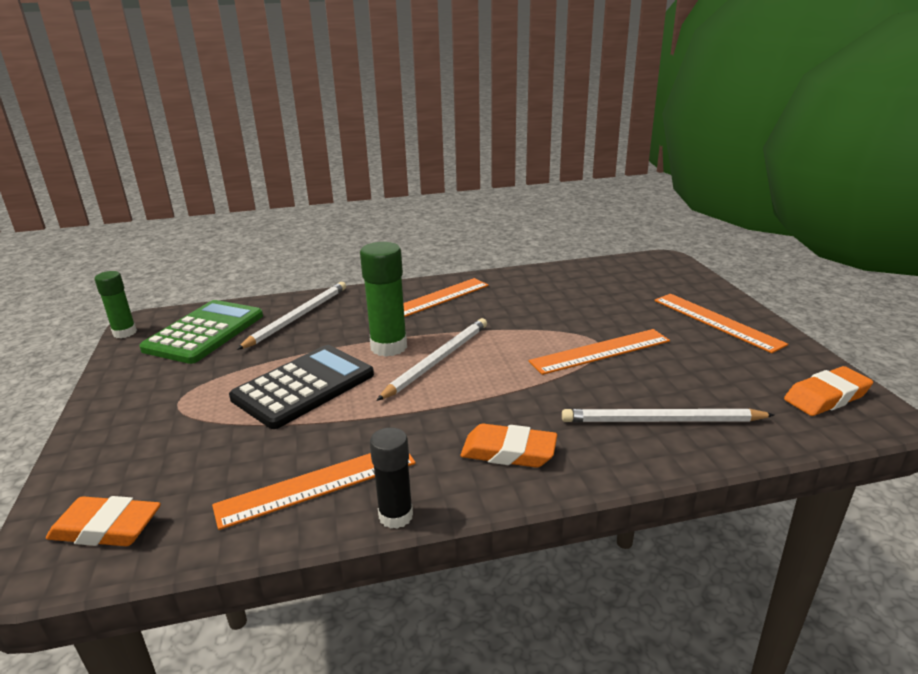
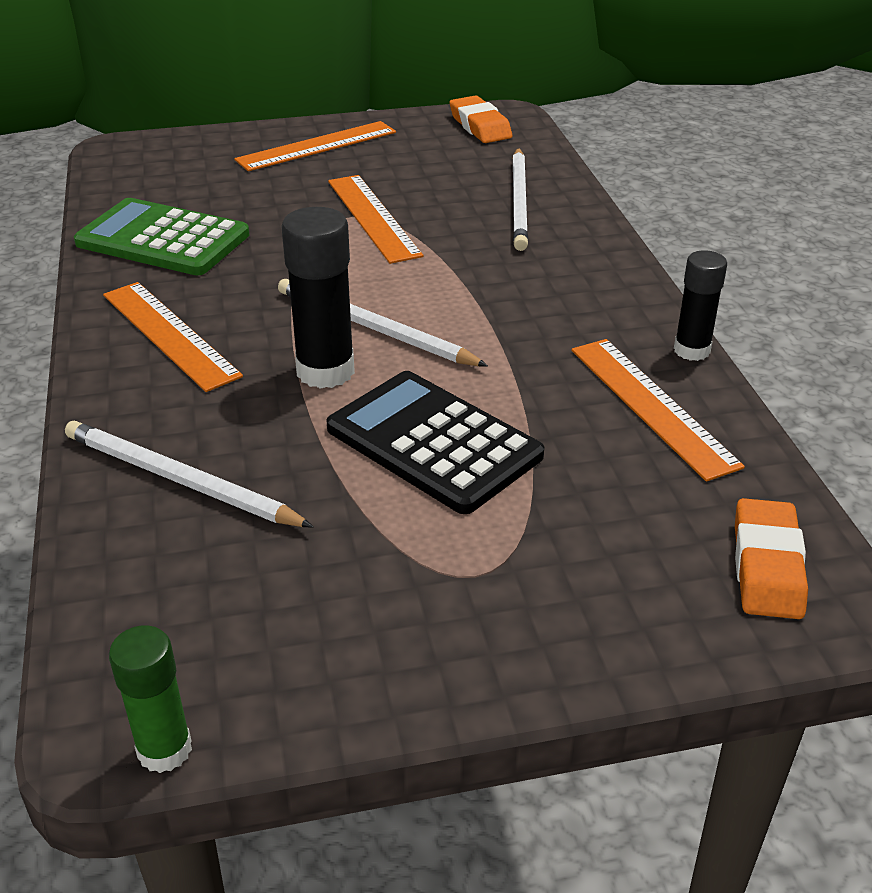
camera: 90 degrees left, 10 degrees up
green calculator [139,300,263,364] -> green calculator moved to [74,198,249,275]
green glue stick [360,242,407,357] -> black glue stick [281,207,355,389]
orange eraser [460,424,557,468] -> none

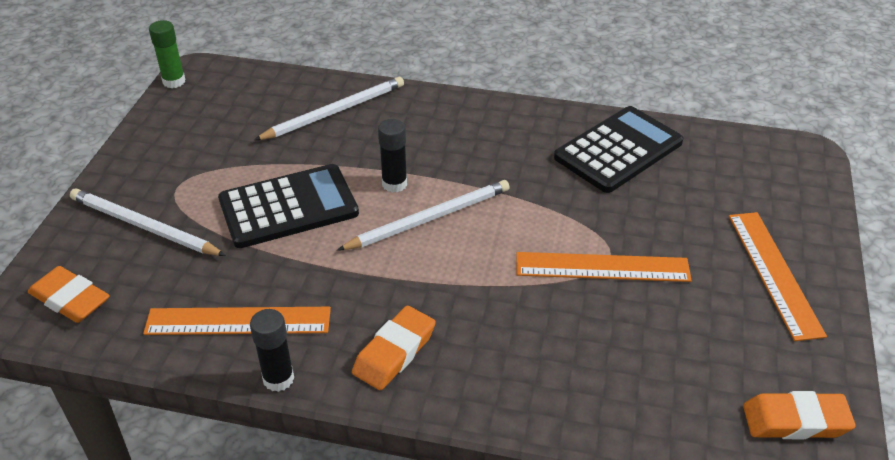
camera: 115 degrees right, 5 degrees up
green calculator [74,198,249,275] -> black calculator [554,106,683,193]
orange ruler [103,282,243,392] -> none
black glue stick [281,207,355,389] -> black glue stick [378,119,407,193], size x0.64
white pencil [512,148,528,251] -> white pencil moved to [70,188,226,256]
none -> orange eraser [352,306,436,390]

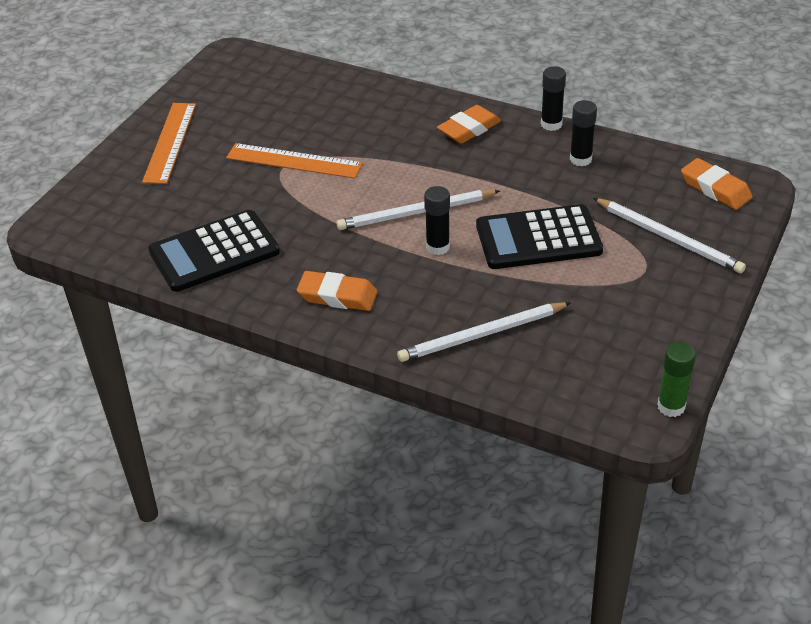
camera: 165 degrees left, 0 degrees up
orange ruler [143,307,331,335] -> black glue stick [570,100,597,166]
orange eraser [743,391,856,439] -> orange eraser moved to [297,271,377,311]

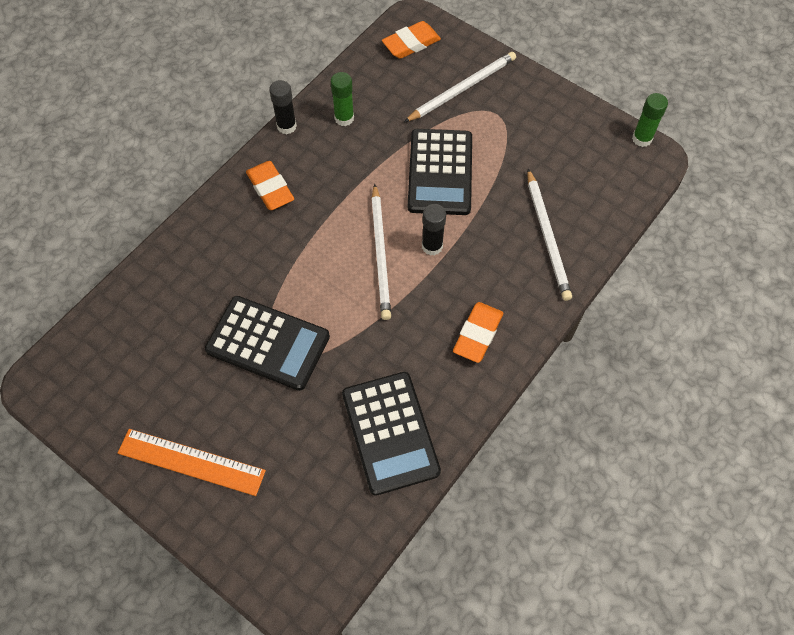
camera: 80 degrees left, 20 degrees up
orange ruler [226,143,363,179] -> black calculator [205,296,330,391]
black glue stick [570,100,597,166] -> green glue stick [331,72,354,126]

